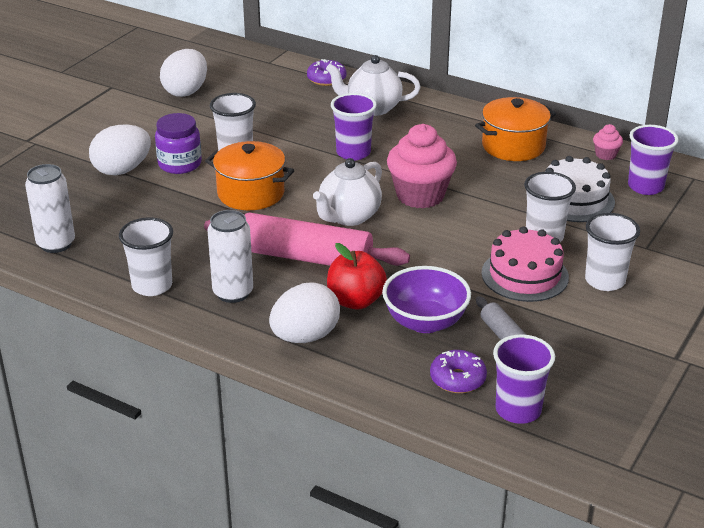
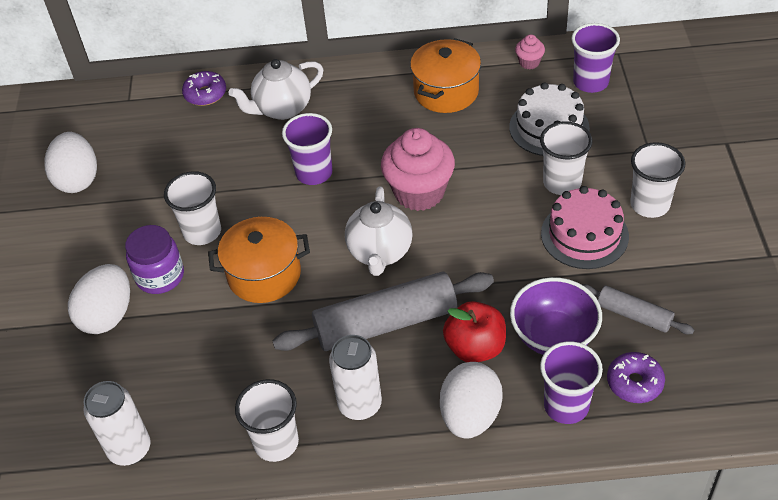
camera: 30 degrees left, 15 degrees up
pink rolling pin [204,212,410,266] -> grey rolling pin [272,272,494,351]
purple cup [493,334,555,424] -> purple cup moved to [540,341,603,424]

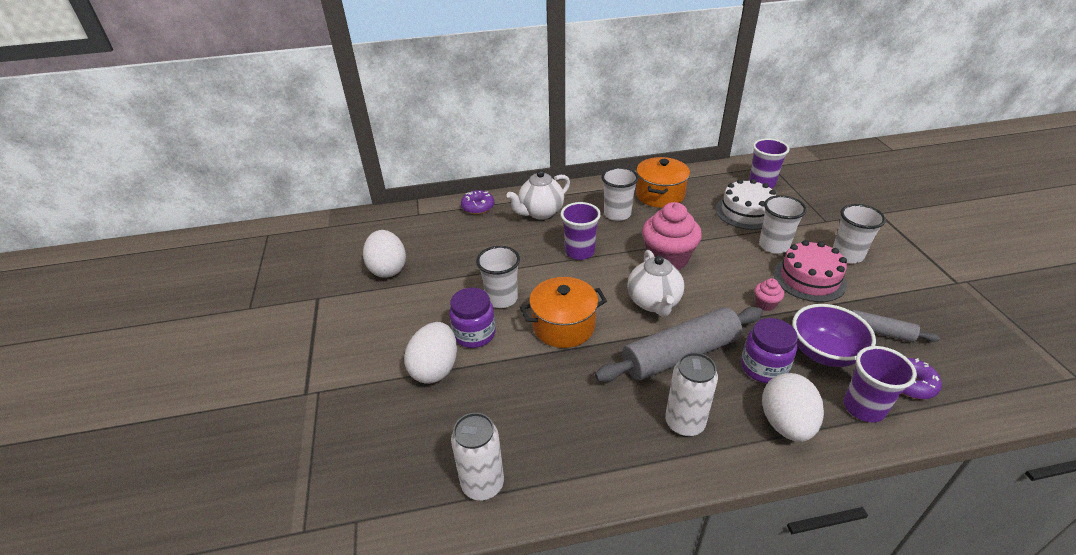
camera: 10 degrees left, 10 degrees down
white cup [235,379,299,462] -> white cup moved to [601,167,639,221]
red apple [443,301,506,362] -> purple jar [741,318,798,383]
pink cupcake [515,34,545,69] -> pink cupcake moved to [754,278,784,311]

